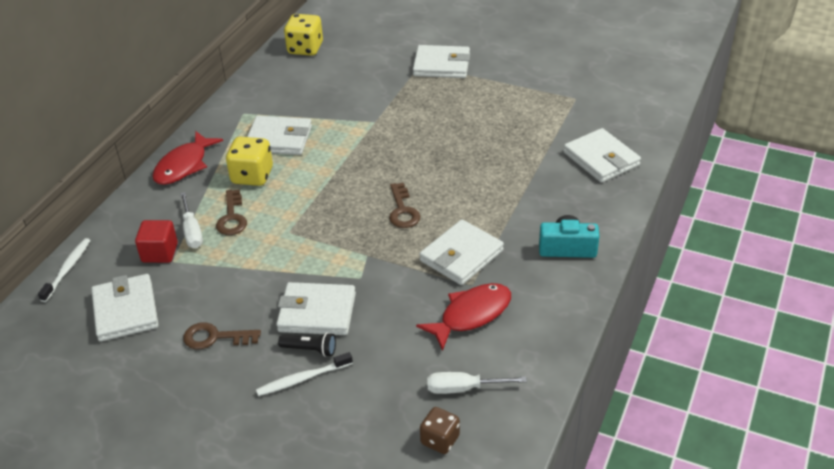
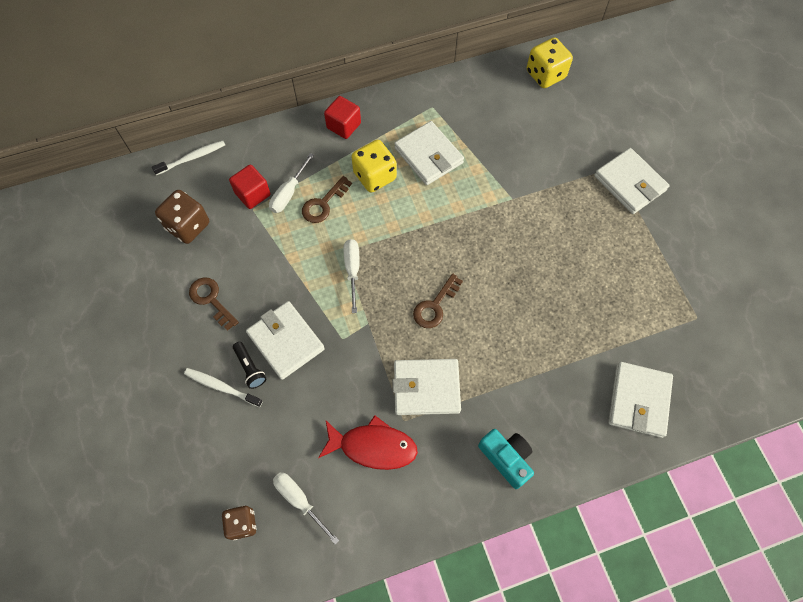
camera: 45 degrees right, 25 degrees up
white wallet [91,274,159,342] -> brown dice [155,190,209,244]
red fish [152,131,223,185] -> red cube [324,96,361,139]
none -> white screwdriver [344,239,359,313]

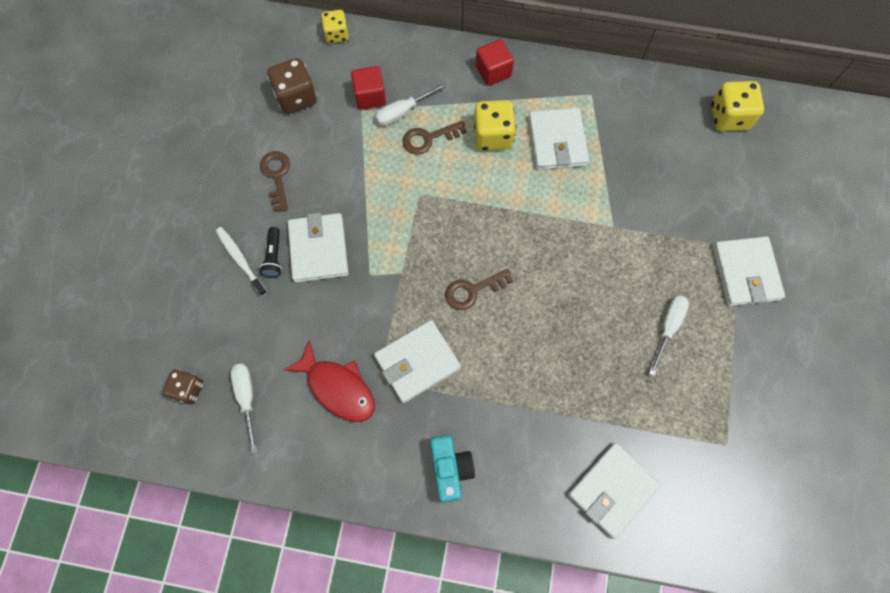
camera: 30 degrees right, 5 degrees up
white toothbrush [152,140,225,175] -> yellow dice [321,10,349,44]
white screwdriver [344,239,359,313] -> white screwdriver moved to [649,295,689,376]
white wallet [392,359,461,415] -> white wallet turned 60 degrees counterclockwise [374,320,461,403]

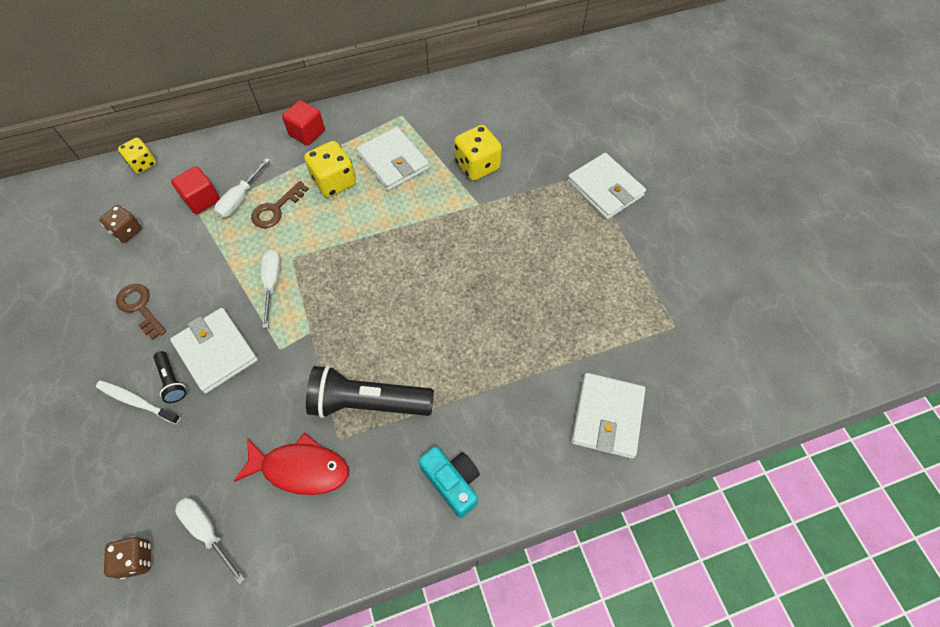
camera: 30 degrees left, 10 degrees down
brown dice [267,58,317,114] -> brown dice [99,205,142,243], size x0.65
white wallet [374,320,461,403] -> black flashlight [306,365,434,418]
brown key [445,269,513,310] -> none
white screwdriver [649,295,689,376] -> white screwdriver moved to [261,249,281,328]
yellow dice [711,81,764,131] -> yellow dice moved to [454,125,502,181]

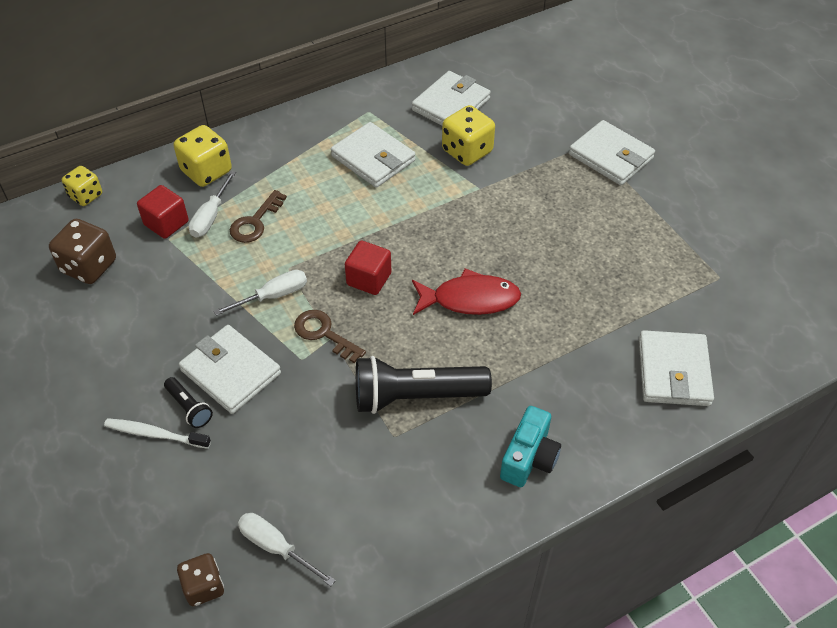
camera: 10 degrees left, 10 degrees down
brown dice [99,205,142,243] -> brown dice [49,219,116,284], size x1.54
brown key [116,284,166,340] -> brown key moved to [294,310,366,363]
red fish [234,433,349,495] -> red fish moved to [412,268,521,315]
white screwdriver [261,249,281,328] -> white screwdriver turned 75 degrees clockwise [213,270,307,316]
red cube [282,100,325,146] -> red cube moved to [345,240,391,295]
yellow dice [304,141,356,197] -> yellow dice moved to [174,125,232,187]
turquoise camera [418,446,480,518] -> turquoise camera turned 75 degrees clockwise [500,406,561,487]
none -> white wallet [412,71,491,125]

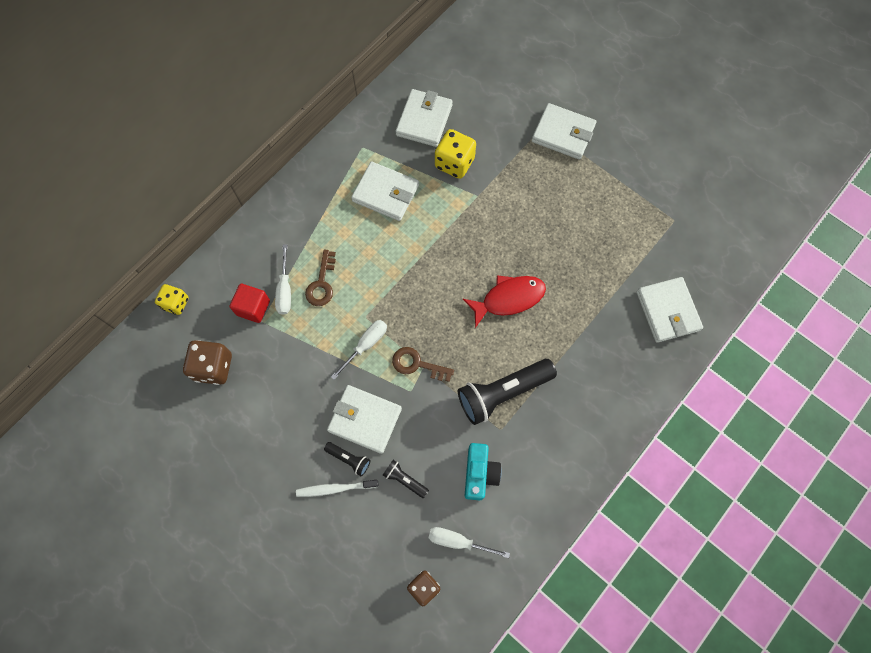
camera: 20 degrees left, 20 degrees up
yellow dice [174,125,232,187] -> none
red cube [345,240,391,295] -> none
turquoise camera [500,406,561,487] -> turquoise camera moved to [465,443,501,500]
none -> black flashlight [383,460,429,498]

